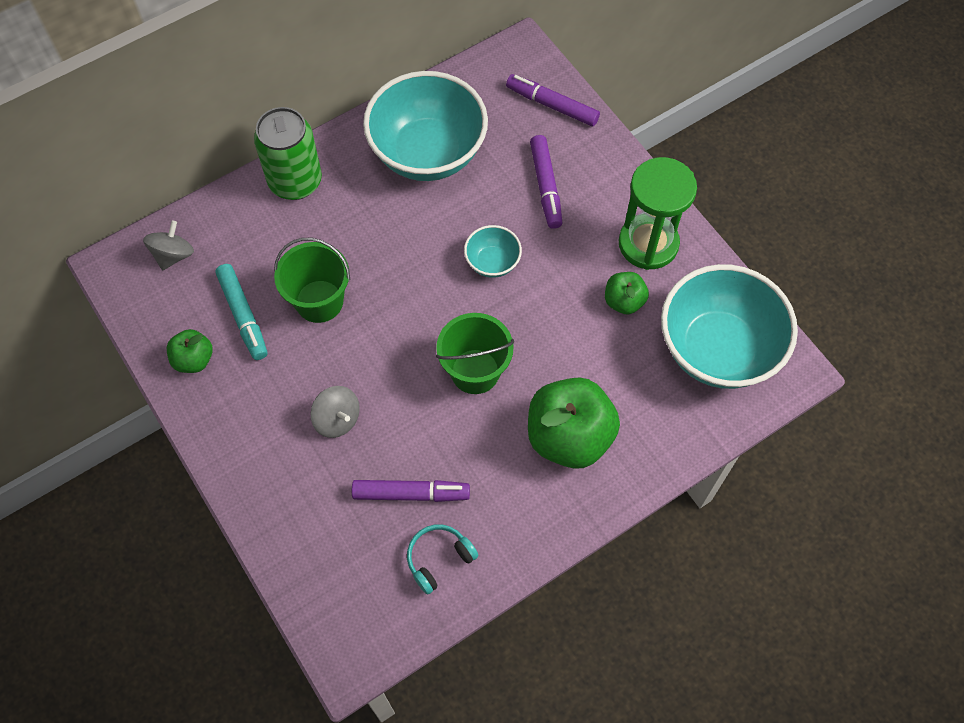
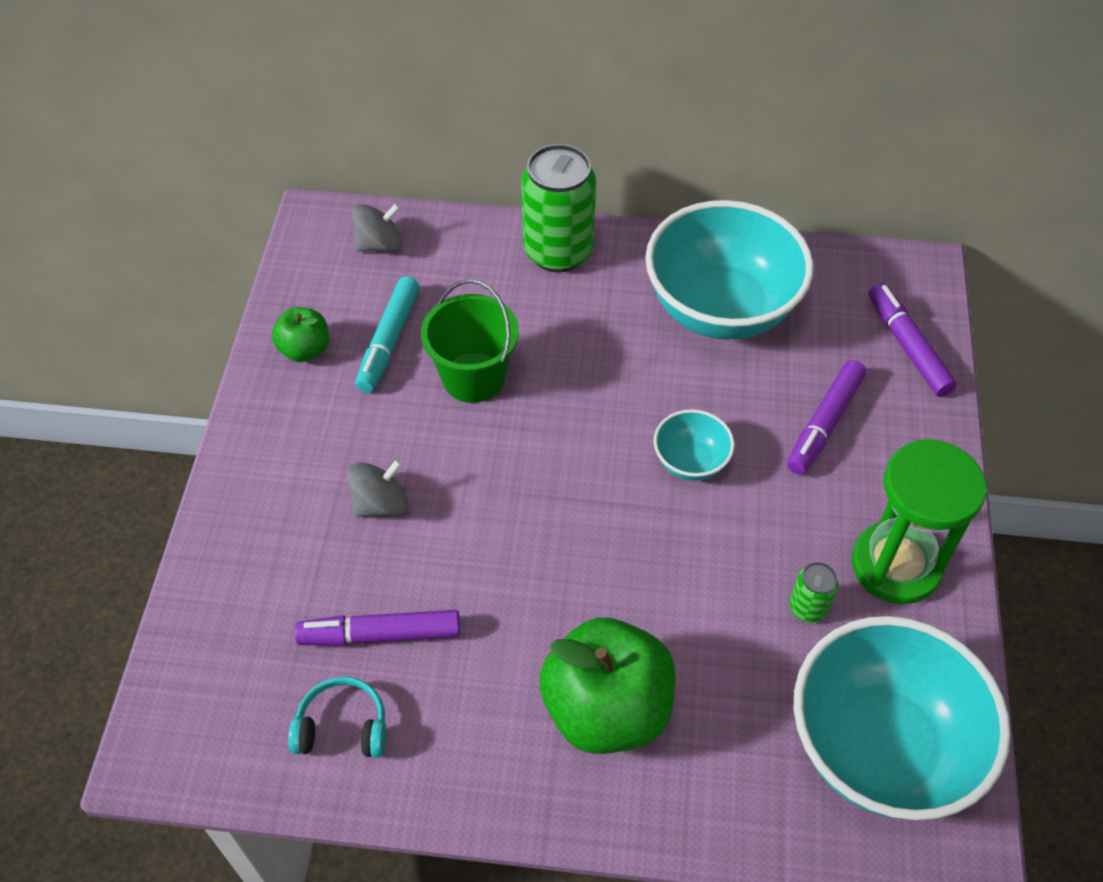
camera: 40 degrees right, 10 degrees down
grey spinning top [310,386,360,438] -> grey spinning top turned 120 degrees counterclockwise [347,459,408,517]
purple marker [352,480,470,502] -> purple marker turned 135 degrees clockwise [295,610,460,646]
green bucket [436,313,514,394] -> none
green apple [605,272,649,314] -> green can [790,562,839,623]

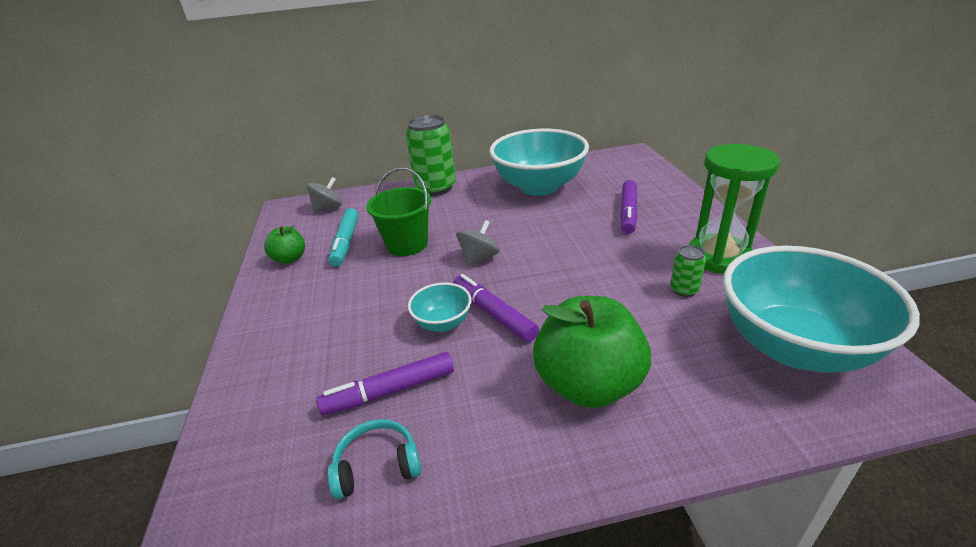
camera: 15 degrees left, 20 degrees down
grey spinning top [347,459,408,517] -> grey spinning top moved to [457,220,500,266]
turquoise bowl [654,409,734,481] -> turquoise bowl moved to [408,282,471,332]
purple marker [869,283,957,397] -> purple marker moved to [453,274,539,342]

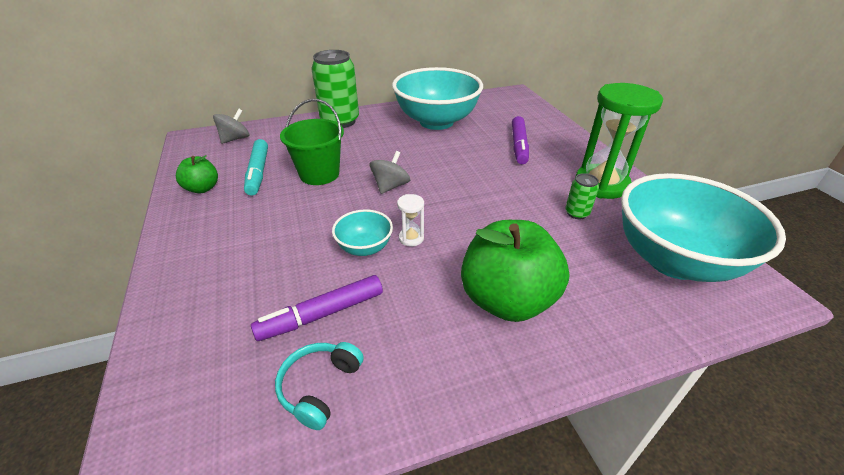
camera: 10 degrees left, 5 degrees up
turquoise headphones [328,419,421,499] -> turquoise headphones turned 45 degrees counterclockwise [275,342,364,430]
purple marker [453,274,539,342] -> white hourglass [397,194,424,246]

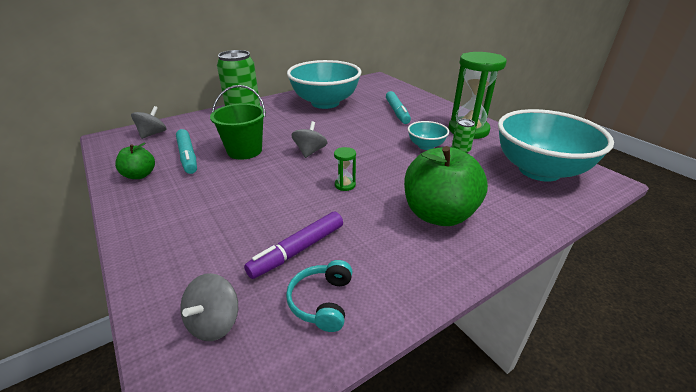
camera: 15 degrees left, 5 degrees down
turquoise bowl [332,209,393,256] -> turquoise bowl moved to [408,121,449,150]
white hourglass [397,194,424,246] -> green hourglass [334,147,356,191]
purple marker [512,116,529,164] -> turquoise marker [386,91,411,124]
none -> grey spinning top [181,273,238,341]

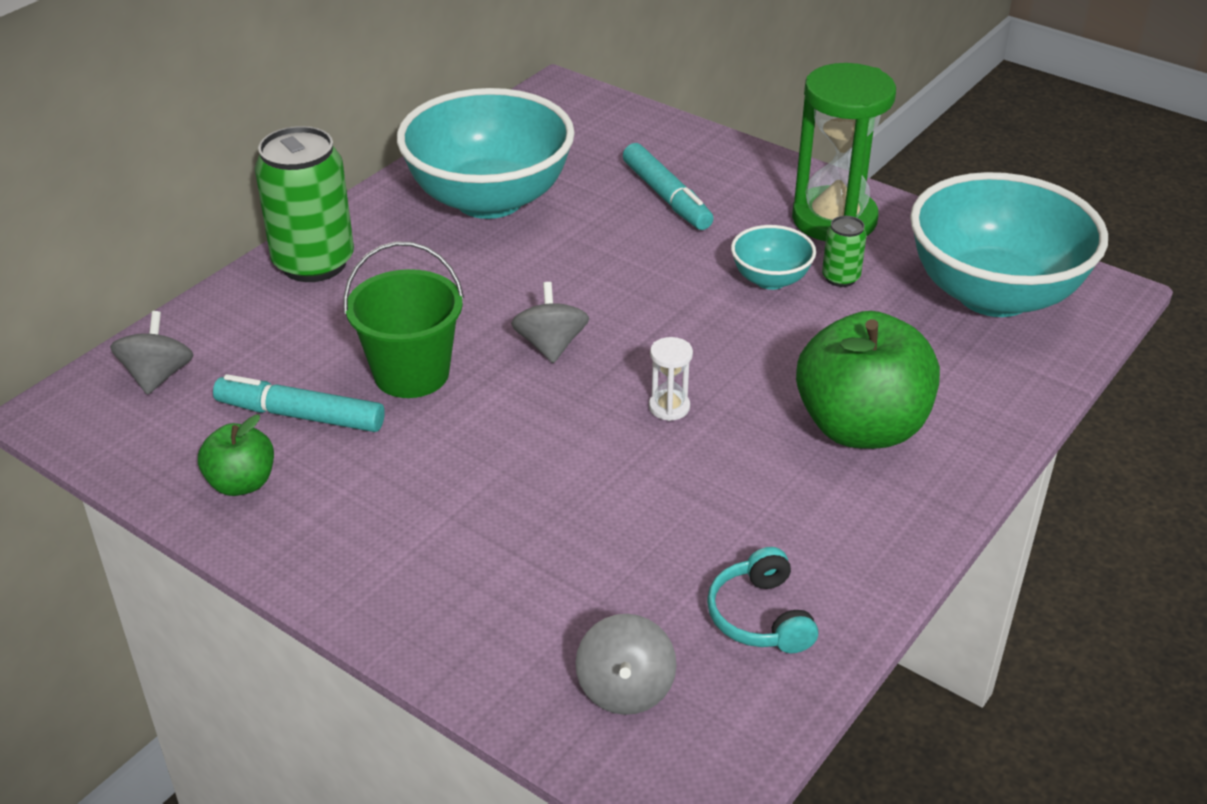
camera: 20 degrees left, 5 degrees up
turquoise marker [176,129,197,174] -> turquoise marker turned 150 degrees clockwise [213,374,385,432]
purple marker [244,212,343,279] -> none
green hourglass [334,147,356,191] -> white hourglass [649,337,693,421]

